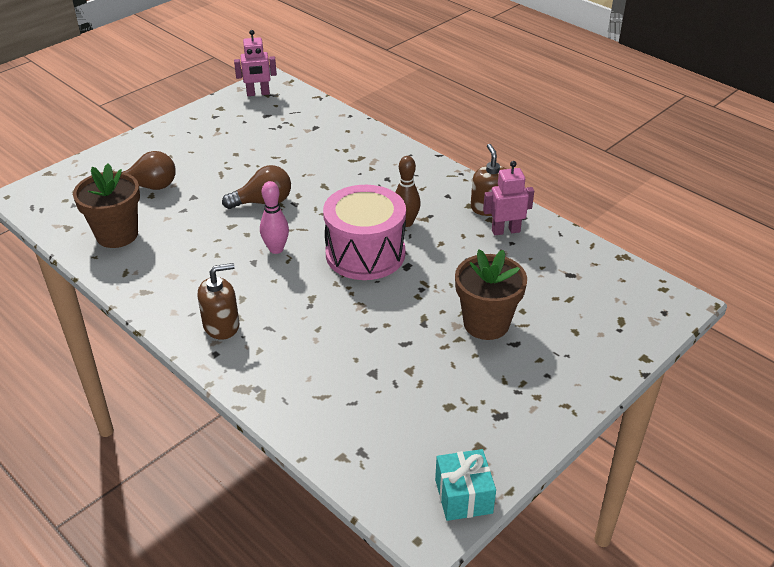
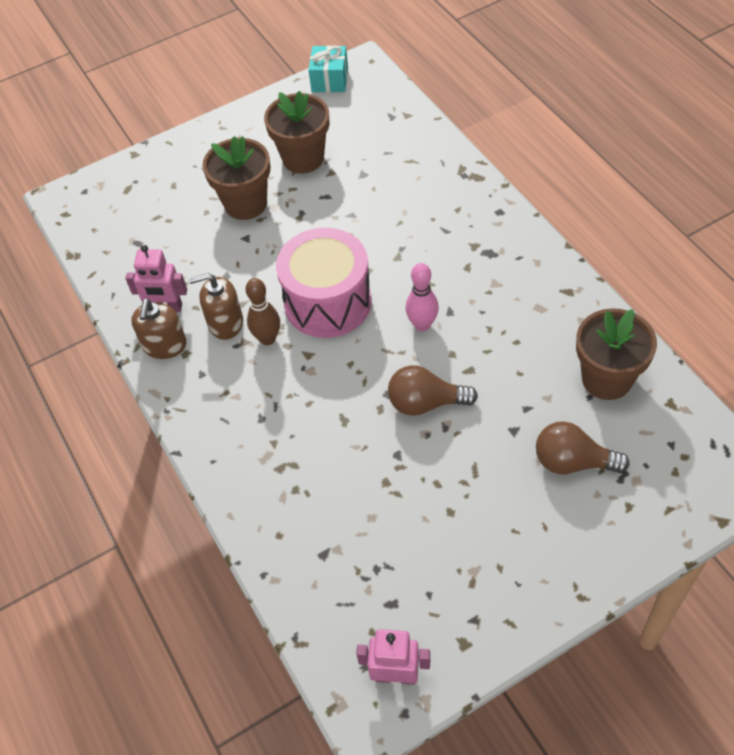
camera: 160 degrees left, 15 degrees up
brown soap dispenser [198,263,239,340] -> brown soap dispenser moved to [189,273,243,340]
none -> brown flower pot [264,91,329,174]

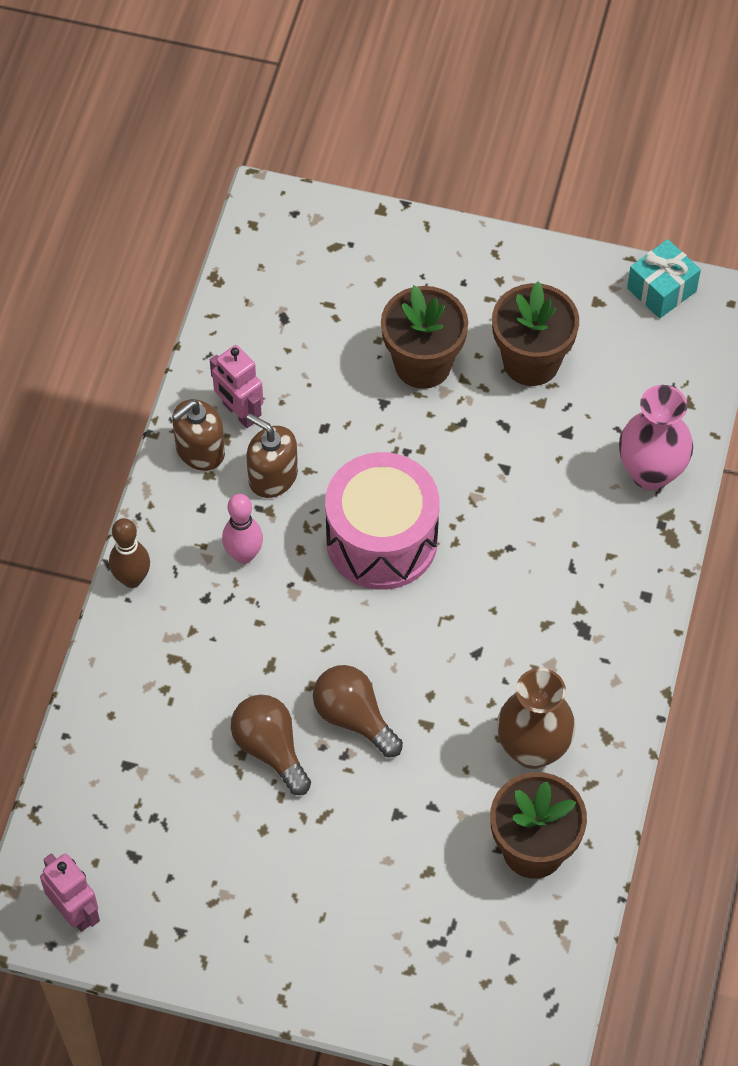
camera: 40 degrees right, 5 degrees up
brown bowling pin [245,278,280,345] -> brown bowling pin moved to [109,518,150,588]
pink bowling pin [406,263,439,331] -> pink bowling pin moved to [222,494,263,564]
brown light bulb [536,421,629,474] -> brown light bulb moved to [231,694,311,795]
none -> brown vase [497,668,576,769]
none -> pink vase [619,385,693,490]

